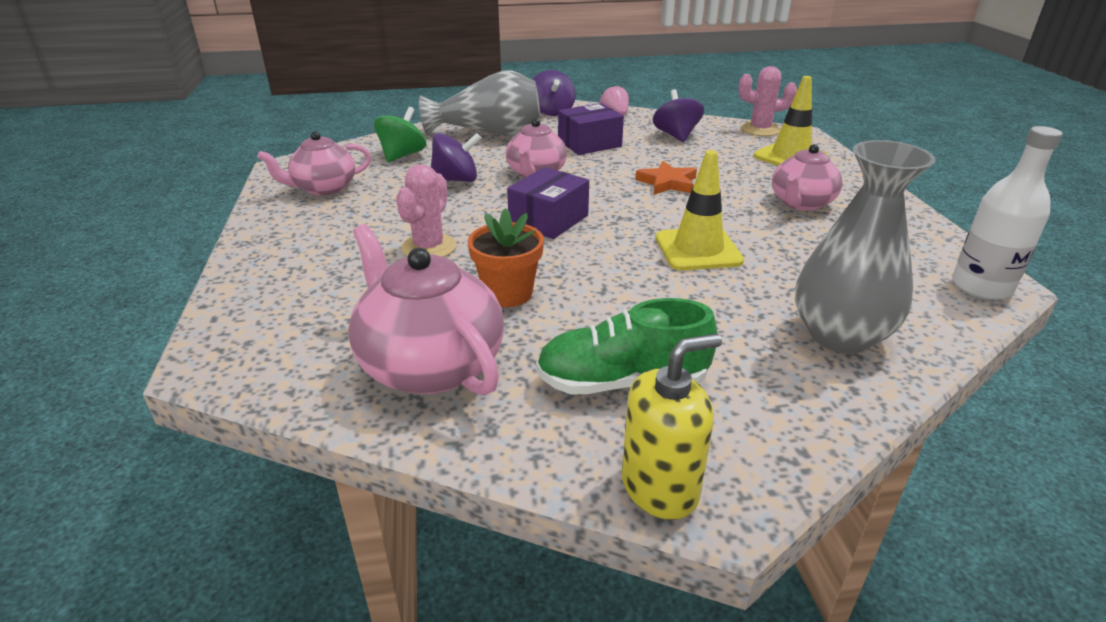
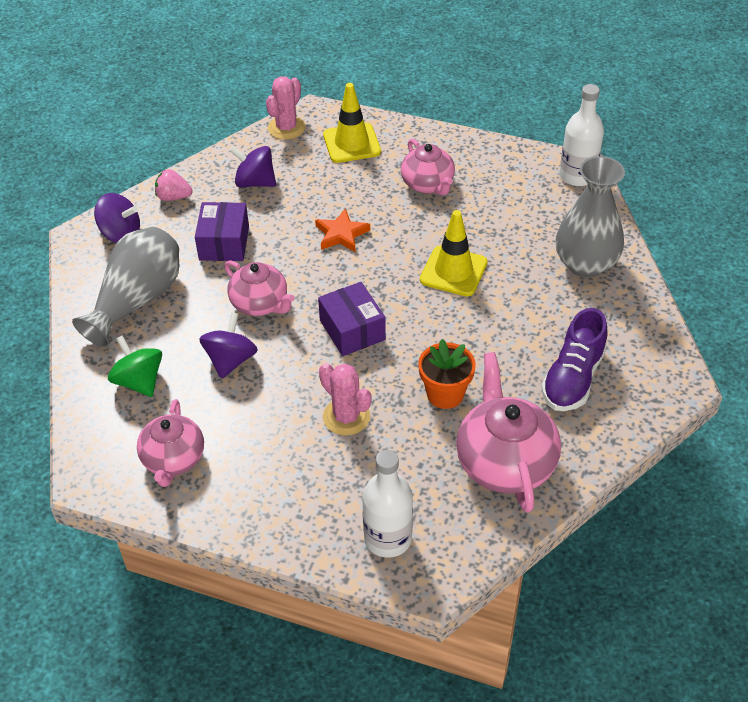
camera: 60 degrees left, 15 degrees up
pink teapot [348,224,504,396] -> pink teapot turned 90 degrees clockwise [456,352,561,513]
green shoe [536,298,717,394] -> purple shoe [541,308,607,411]
yellow soap dispenser [622,333,722,520] -> none
none -> white bottle [362,450,413,558]

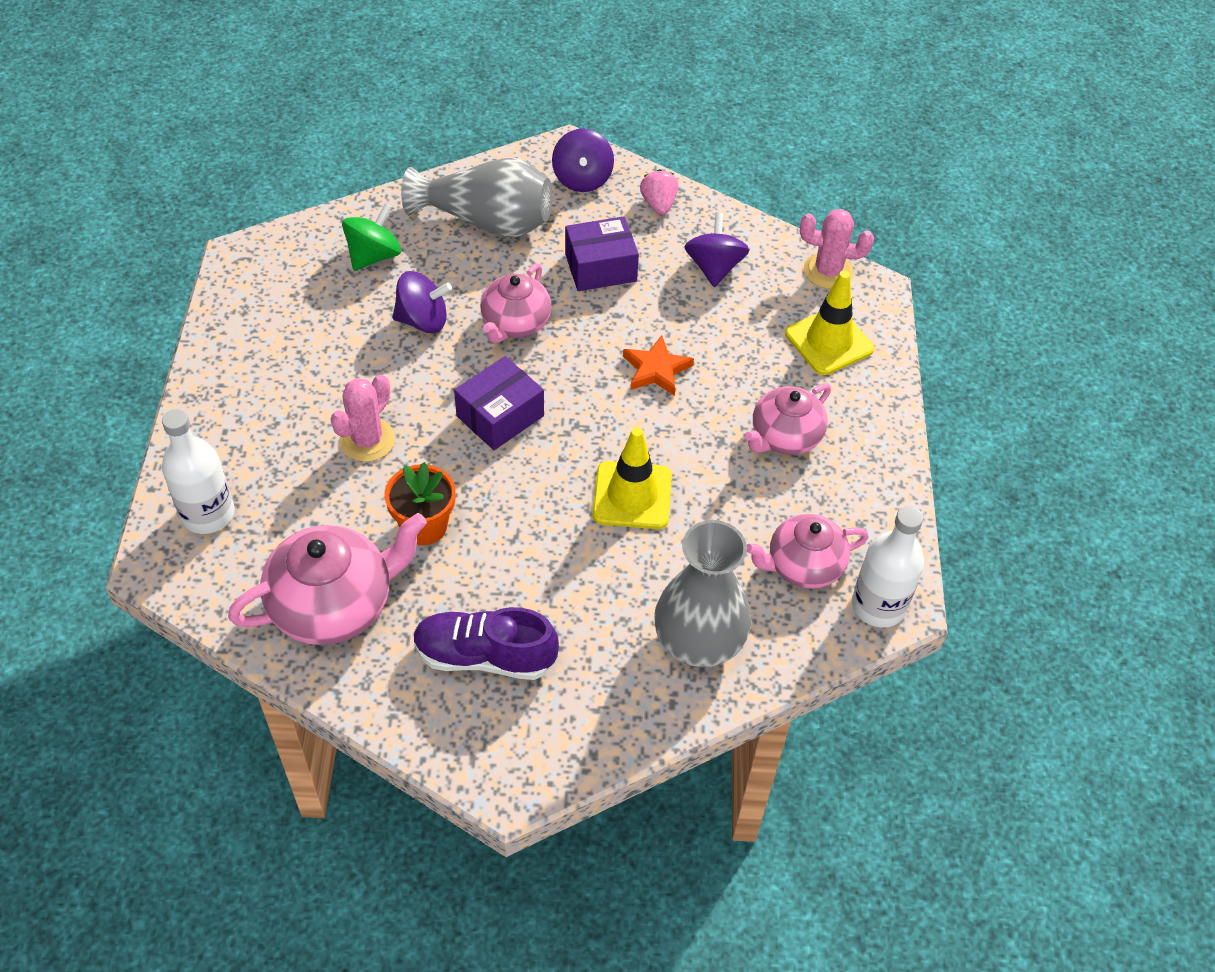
camera: 70 degrees right, 5 degrees up
pink teapot [137,399,204,487] -> pink teapot moved to [747,514,869,589]

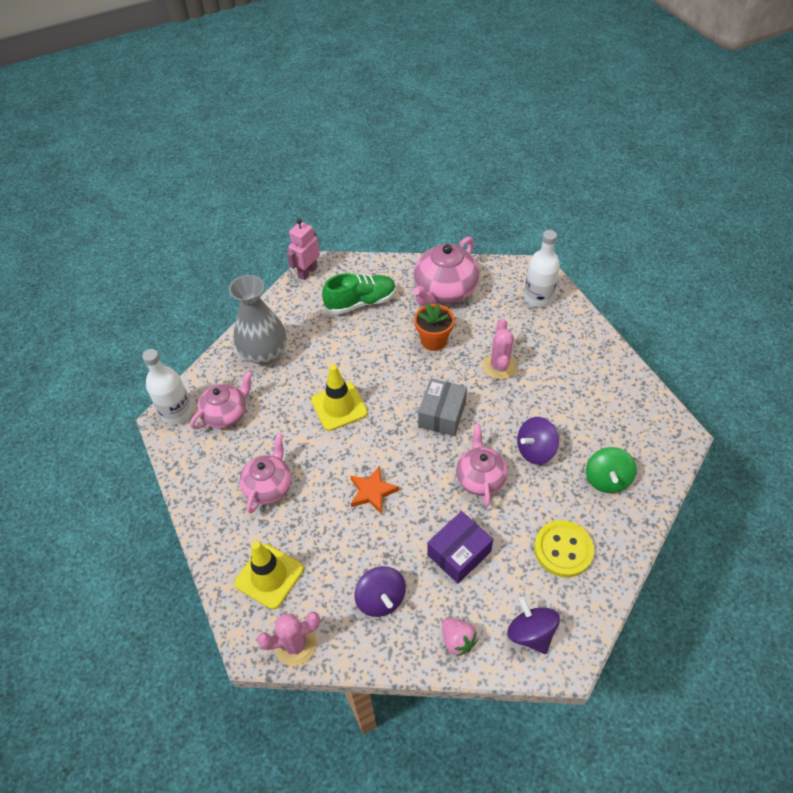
camera: 155 degrees right, 0 degrees up
grey vase [401,157,552,237] -> yellow button [534,520,594,577]
purple shoe [413,607,559,680] -> green shoe [322,273,396,314]
purple box [454,356,544,450] -> grey box [418,378,467,436]
none -> pink robot [287,219,320,280]

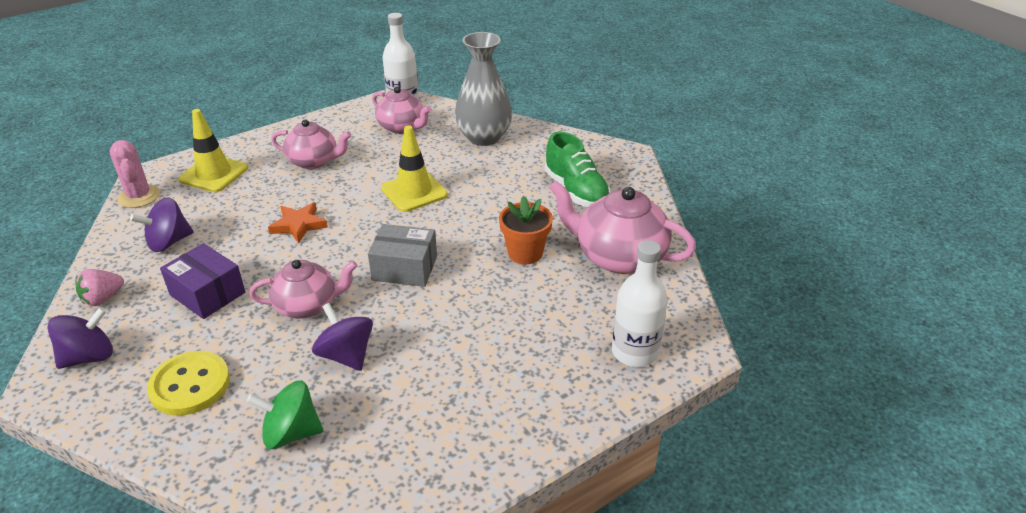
camera: 80 degrees right, 15 degrees down
pink robot [287,219,320,280] -> none
pink cactus [483,319,517,380] -> none

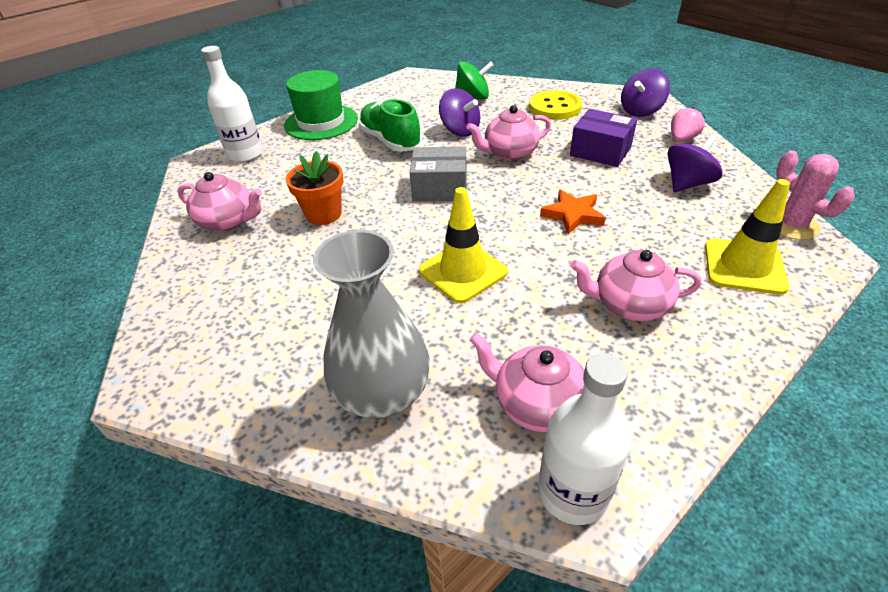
camera: 175 degrees right, 5 degrees up
green shoe [545,132,611,207] -> green shoe moved to [358,99,422,152]
pink teapot [549,181,696,274] -> pink teapot [177,172,262,232], size x0.65
none -> green hat [284,70,358,140]

